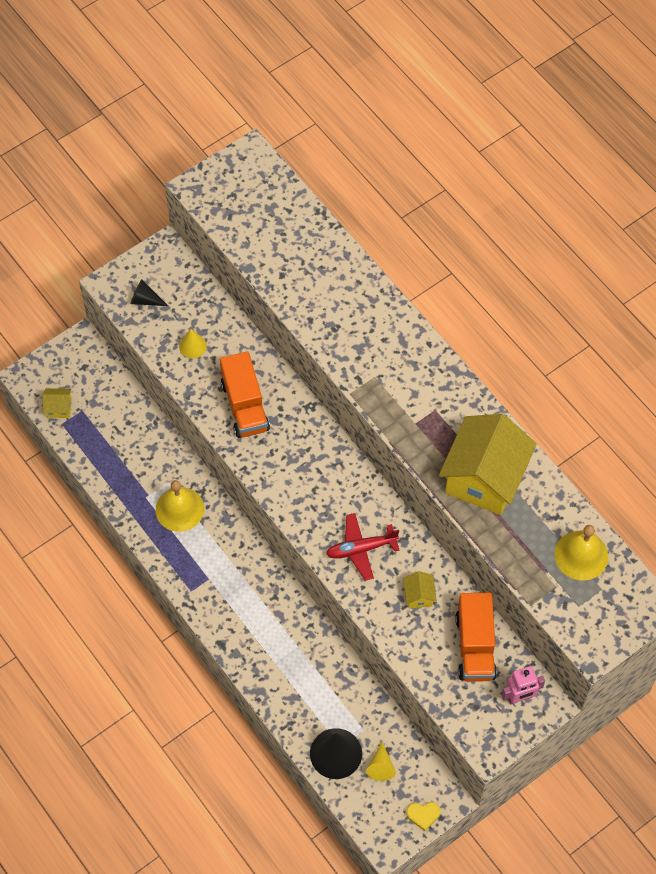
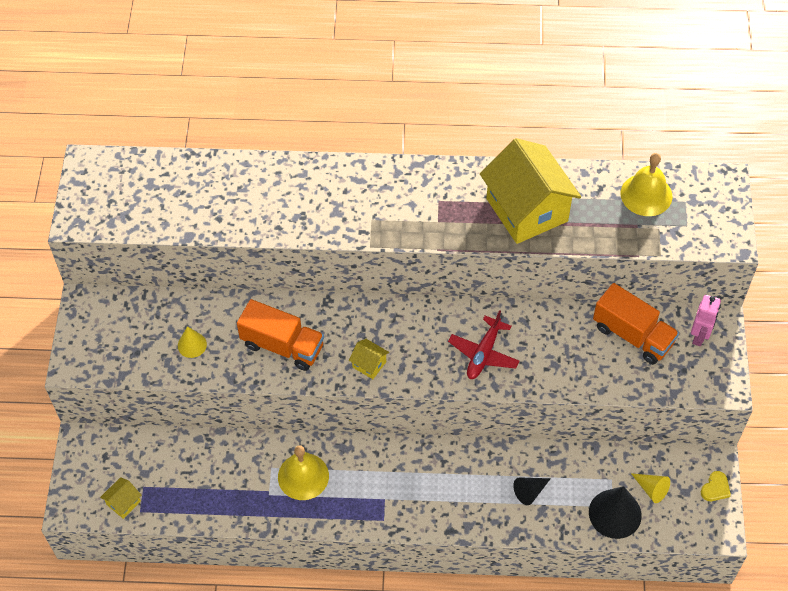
camera: 50 degrees left, 5 degrees down
black cone [131,279,168,306] -> black cone moved to [513,477,551,505]
yellow house [403,571,437,609] -> yellow house moved to [349,339,389,379]

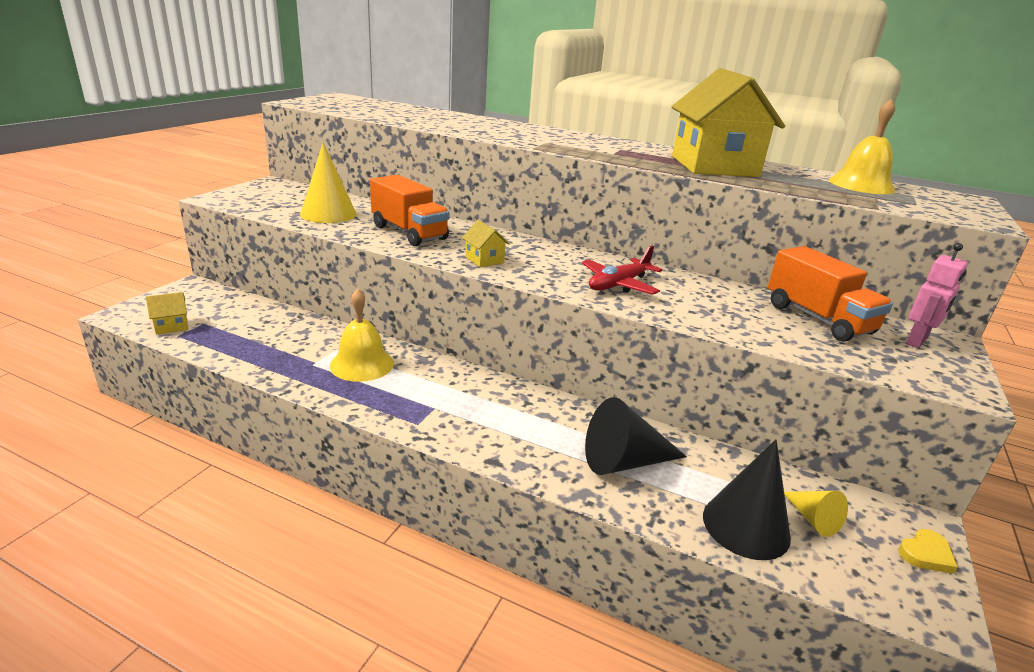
camera: 20 degrees right, 30 degrees down
yellow cone [178,326,207,358] -> yellow cone [300,143,357,223], size x1.79
black cone [513,477,551,505] -> black cone [585,397,687,475], size x1.79

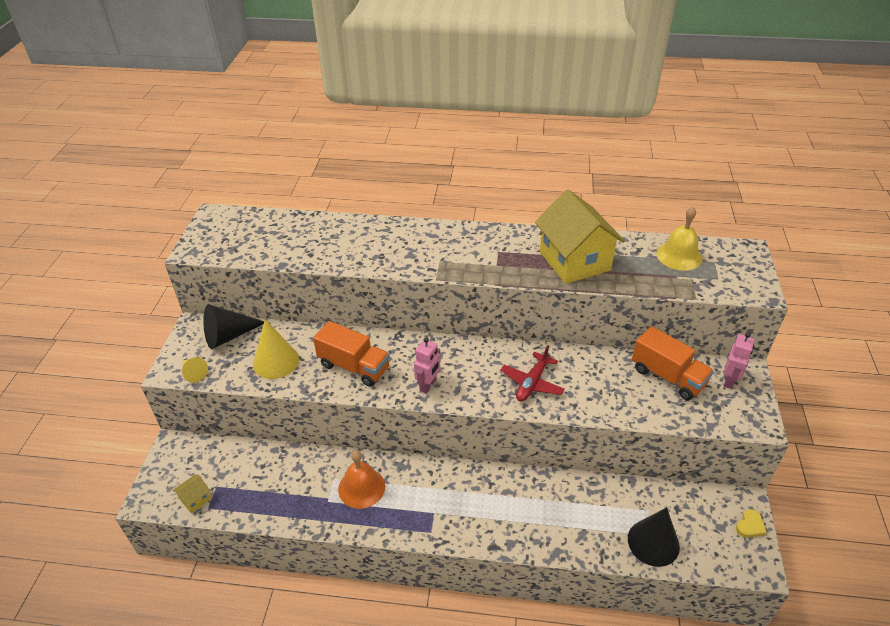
camera: 15 degrees left, 15 degrees up
yellow bell [330,288,394,382] -> orange bell [338,450,385,509]
yellow house [462,220,510,267] -> pink robot [414,337,440,394]
black cone [585,397,687,475] -> black cone moved to [203,304,264,349]
yellow cone [784,491,848,537] -> yellow cone moved to [182,357,208,383]

